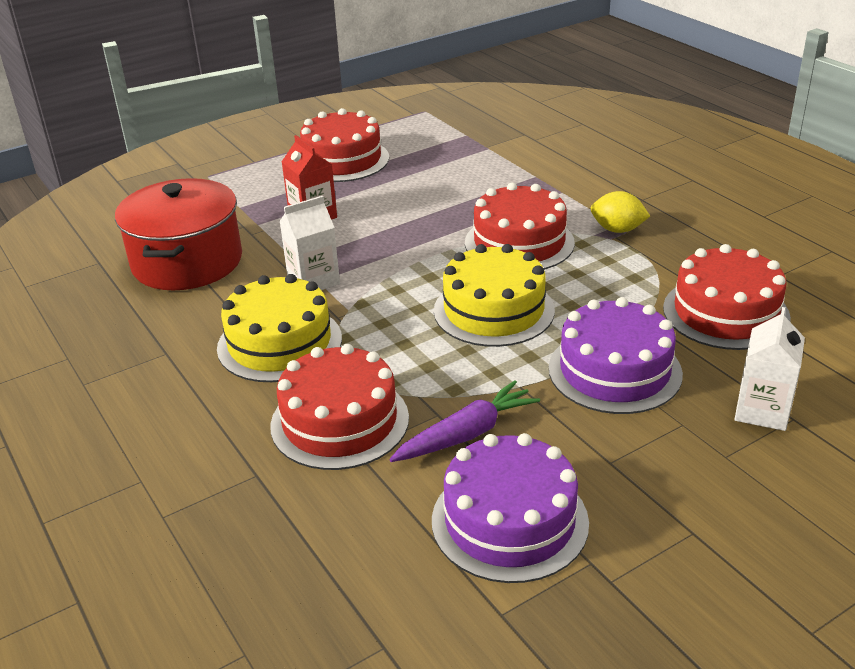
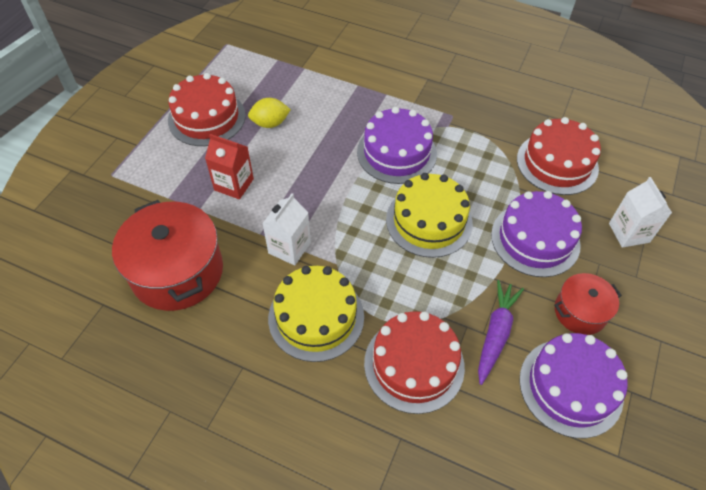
camera: 35 degrees left, 20 degrees up
red cake [465,183,575,270] -> purple cake [357,107,437,184]
yellow lemon [591,191,650,233] -> yellow lemon moved to [248,98,291,128]
none -> red pot [554,273,622,335]

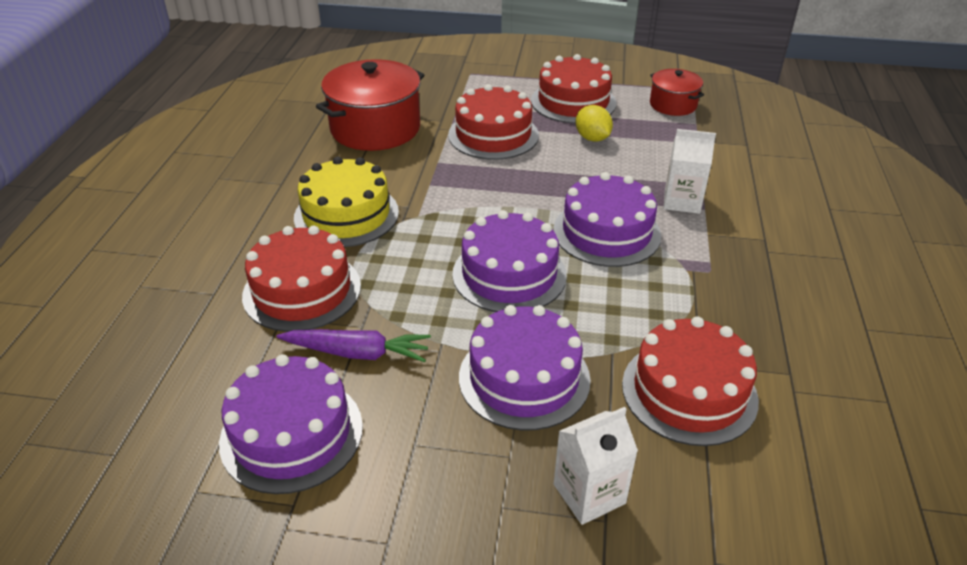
camera: 75 degrees right, 15 degrees down
red carton [205,134,254,199] -> red cake [448,84,539,160]
white carton [262,193,311,266] -> white carton moved to [664,129,716,214]
yellow cake [386,173,473,258] -> purple cake [452,210,567,312]
red pot [554,273,622,335] -> red pot moved to [650,69,704,116]

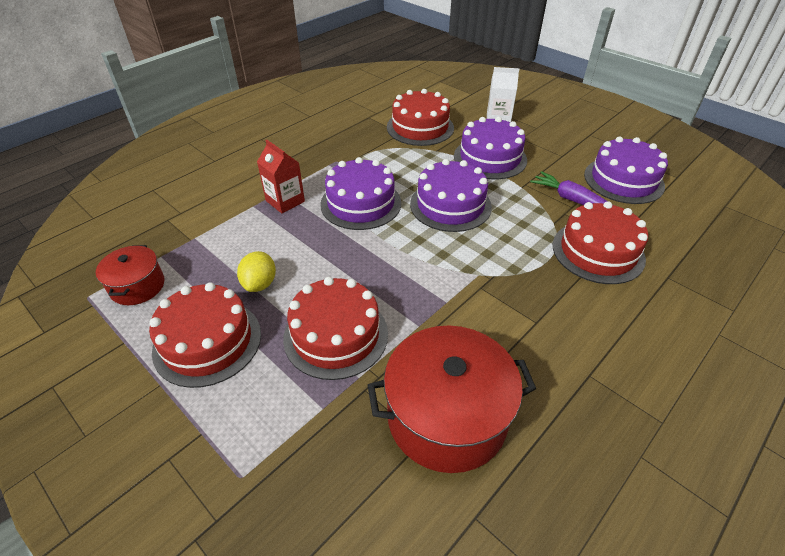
camera: 145 degrees left, 5 degrees up
yellow cake [294,157,399,247] -> none
white carton [664,129,716,214] -> red carton [257,140,305,213]

